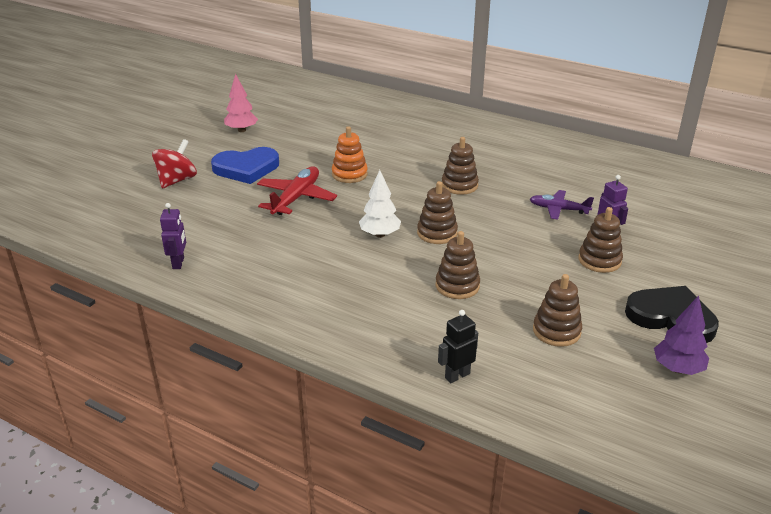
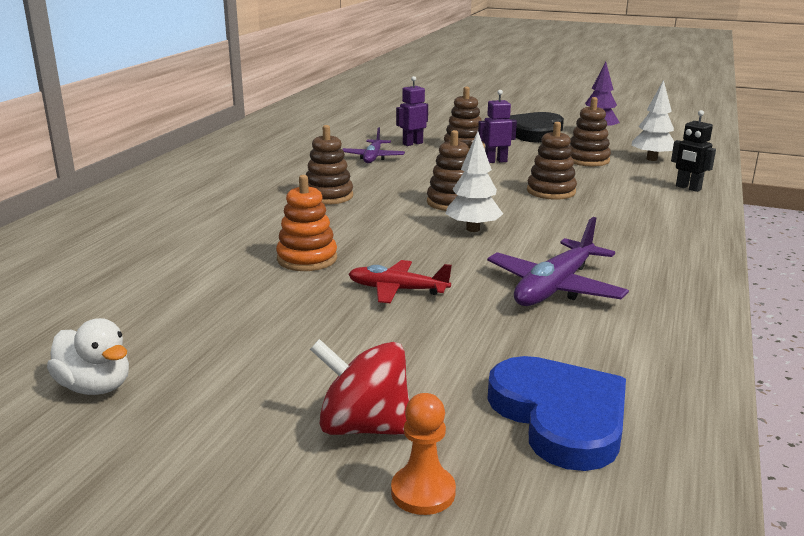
camera: 100 degrees left, 10 degrees down
purple robot [160,203,186,269] -> purple robot moved to [478,90,517,163]
blue heart [211,147,279,184] -> blue heart moved to [487,356,626,471]
pink tree [224,74,258,132] -> white duck [47,318,129,395]
red plane [257,166,337,215] -> red plane [348,260,452,303], size x0.65
none -> orange pawn [391,393,456,515]
none -> purple plane [487,217,629,306]
none -> white tree [632,80,674,161]

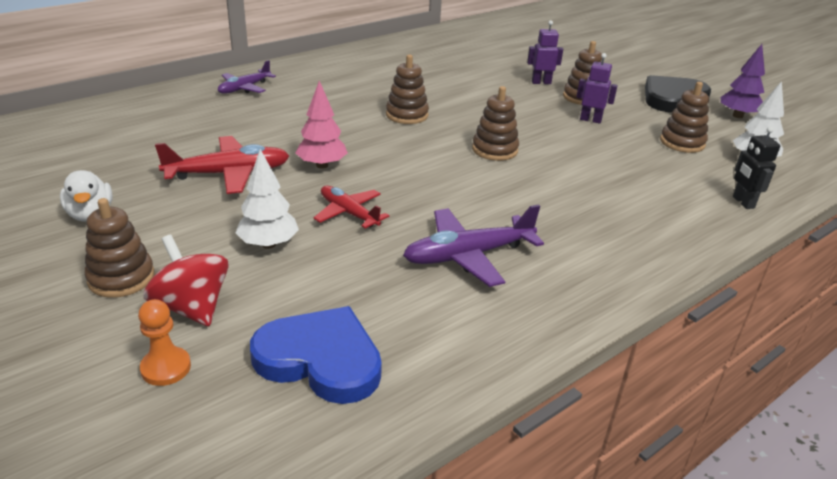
camera: 30 degrees right, 10 degrees up
orange stacking toy [276,175,337,271] -> pink tree [296,81,348,169]
purple plane [342,127,405,163] -> purple plane moved to [218,60,276,94]
white tree [445,131,503,232] -> white tree moved to [235,149,299,249]
blue heart [487,356,626,471] -> blue heart turned 75 degrees counterclockwise [250,306,382,404]
brown stacking toy [527,122,577,200] -> brown stacking toy moved to [85,198,154,298]
none -> red plane [155,136,289,194]

